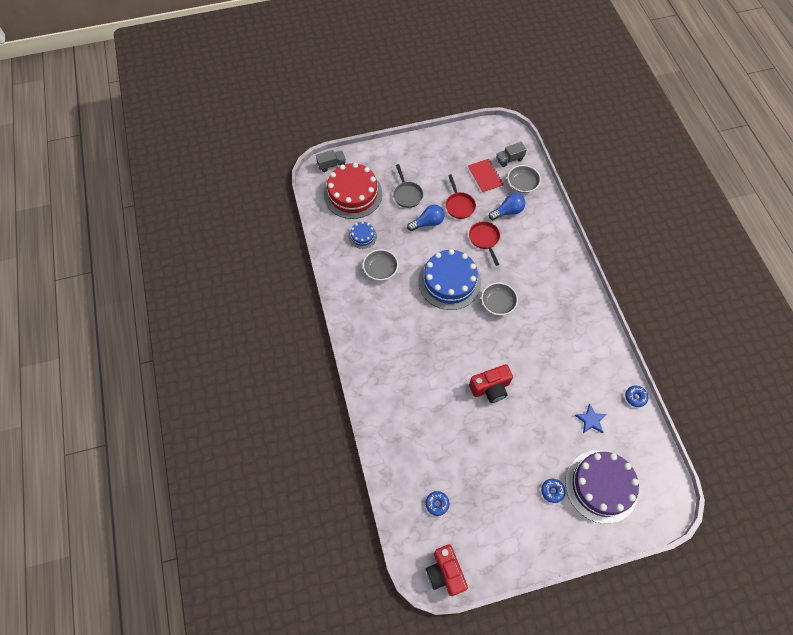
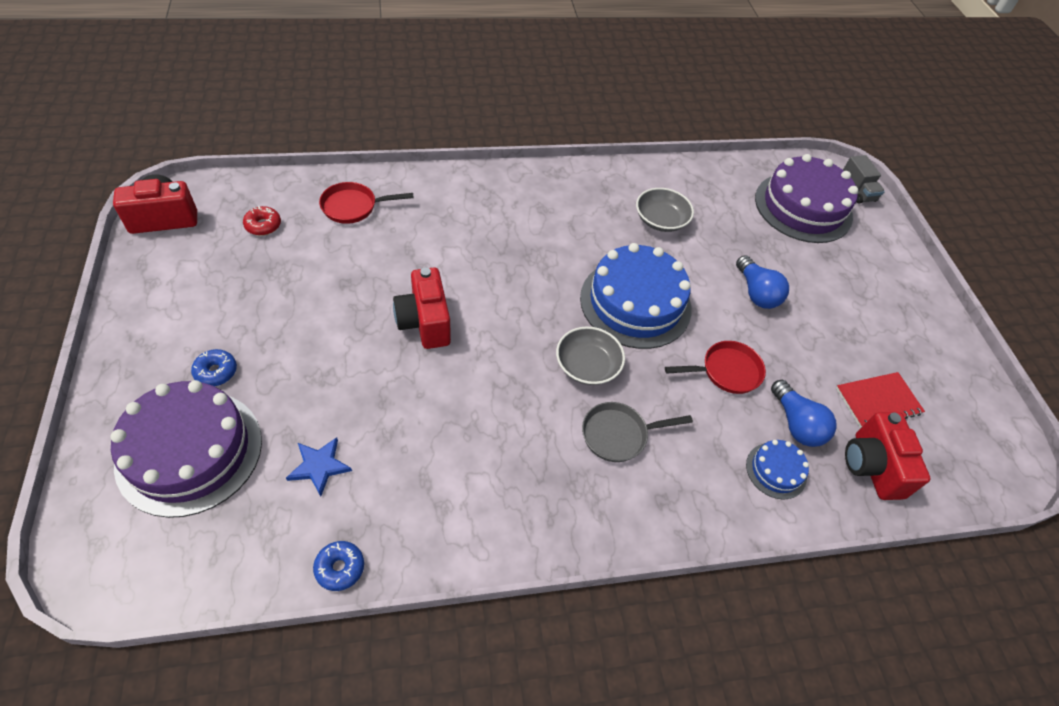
camera: 90 degrees right, 10 degrees down
red cake [324,163,382,219] -> purple cake [755,154,858,243]
blue cake [349,221,377,249] -> blue cake moved to [746,440,809,500]
grey pan [393,164,423,208] -> grey pan moved to [582,402,693,462]
blue donut [425,491,450,516] -> red donut [243,206,281,236]
red pan [445,174,476,219] -> red pan moved to [319,182,414,224]
grey truck [496,142,527,167] -> none
grey bowl [507,165,541,193] -> red camera [845,412,930,500]

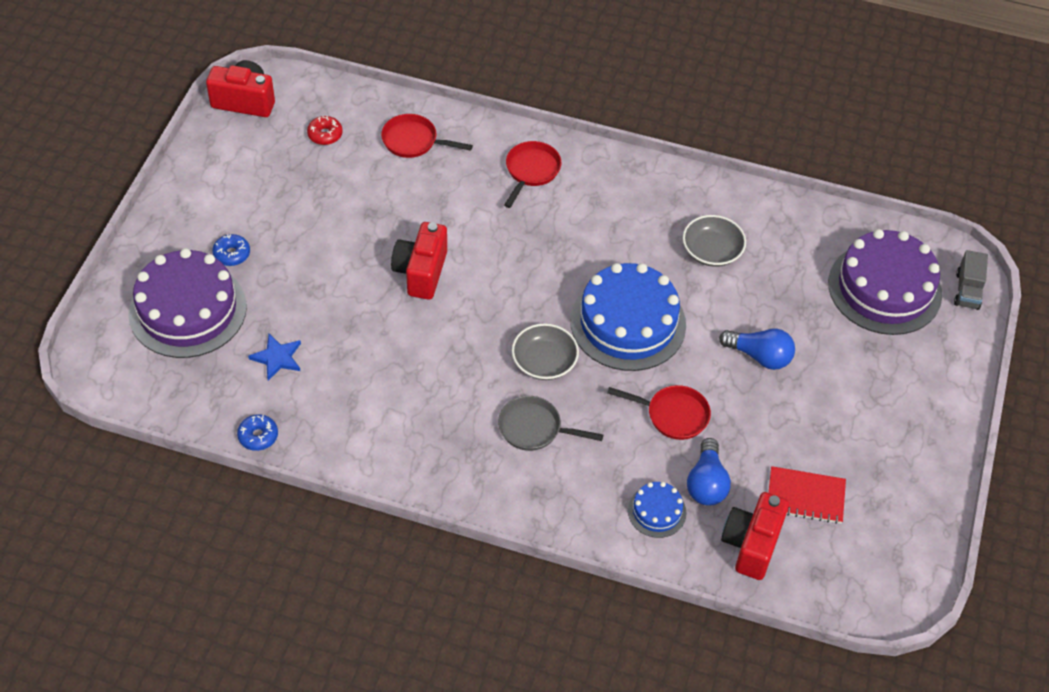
camera: 30 degrees right, 0 degrees up
blue light bulb [736,255,789,309] -> blue light bulb turned 75 degrees counterclockwise [719,328,795,370]
none -> red pan [504,141,562,208]

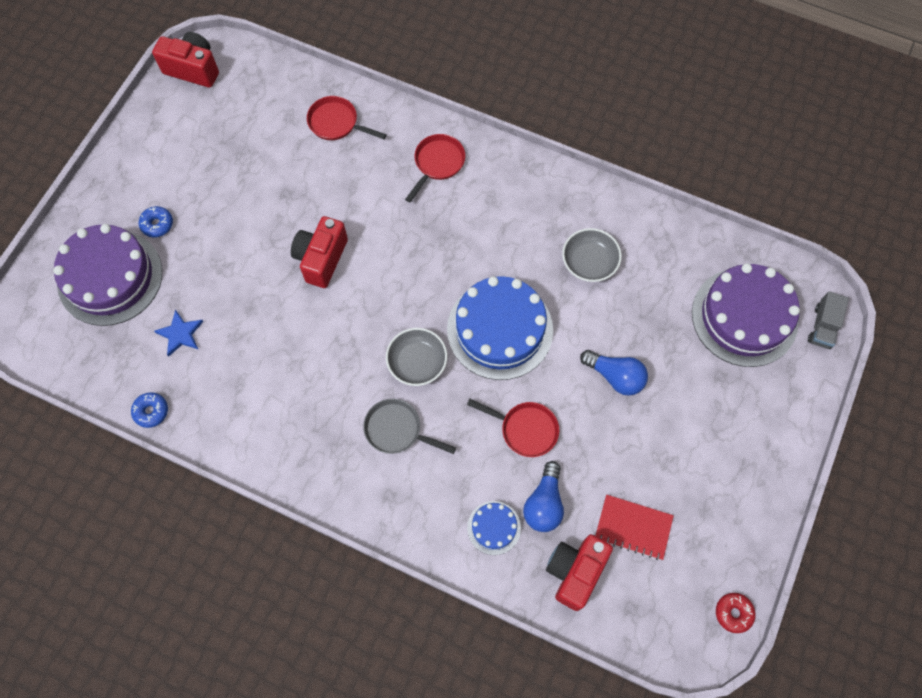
camera: 10 degrees right, 15 degrees up
red donut [307,115,343,145] -> red donut moved to [716,593,756,633]

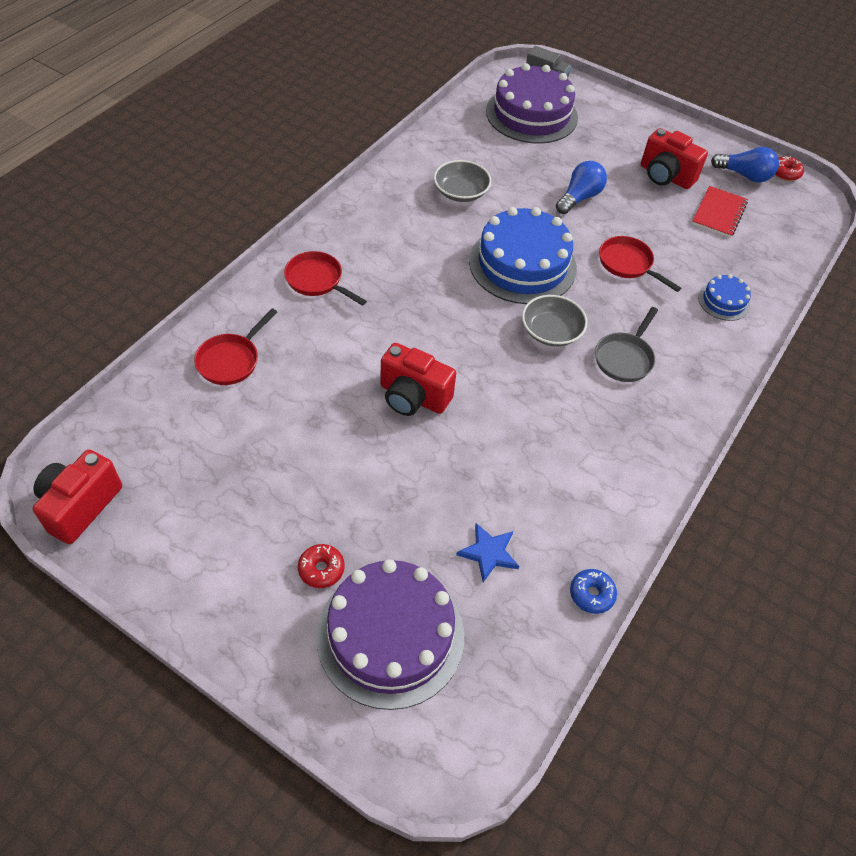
camera: 85 degrees left, 15 degrees down
blue donut [139,206,173,237] -> red donut [298,544,345,588]
red pan [467,399,559,457] -> red pan turned 75 degrees counterclockwise [599,236,681,292]
blue light bulb [523,461,564,532] -> blue light bulb moved to [711,147,779,182]
red camera [546,534,613,611] -> red camera moved to [641,128,708,189]

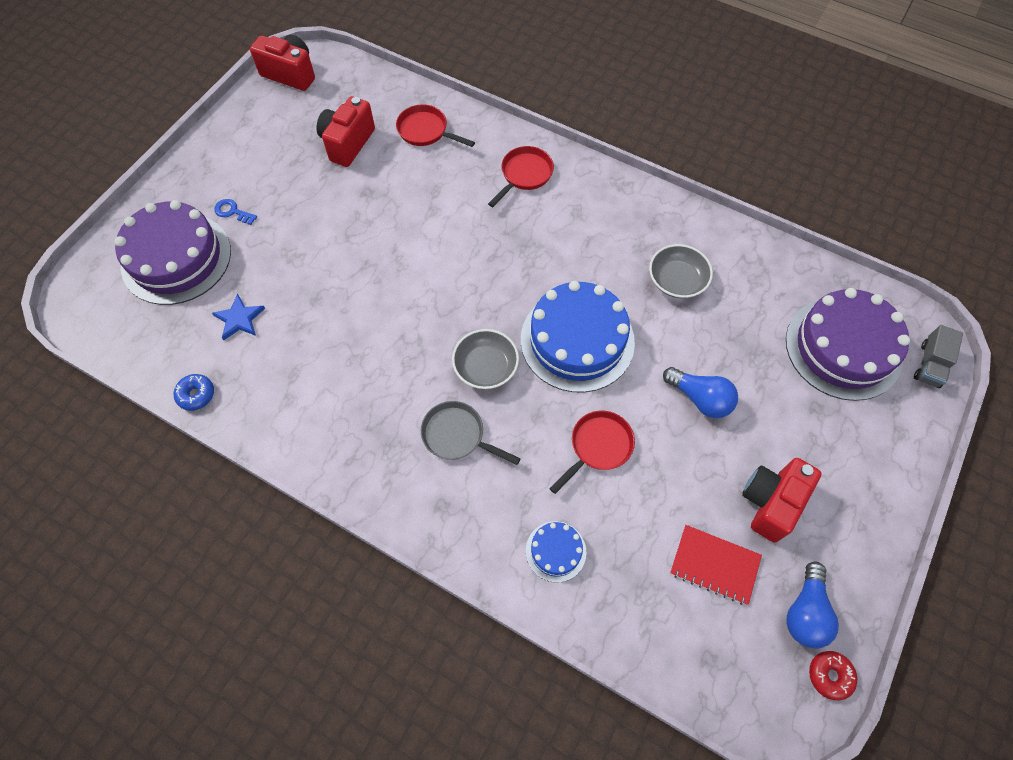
camera: 90 degrees right, 10 degrees up
red donut [298,544,345,588] -> blue key [214,199,257,225]
red camera [380,343,456,416] -> red camera moved to [316,96,375,167]

